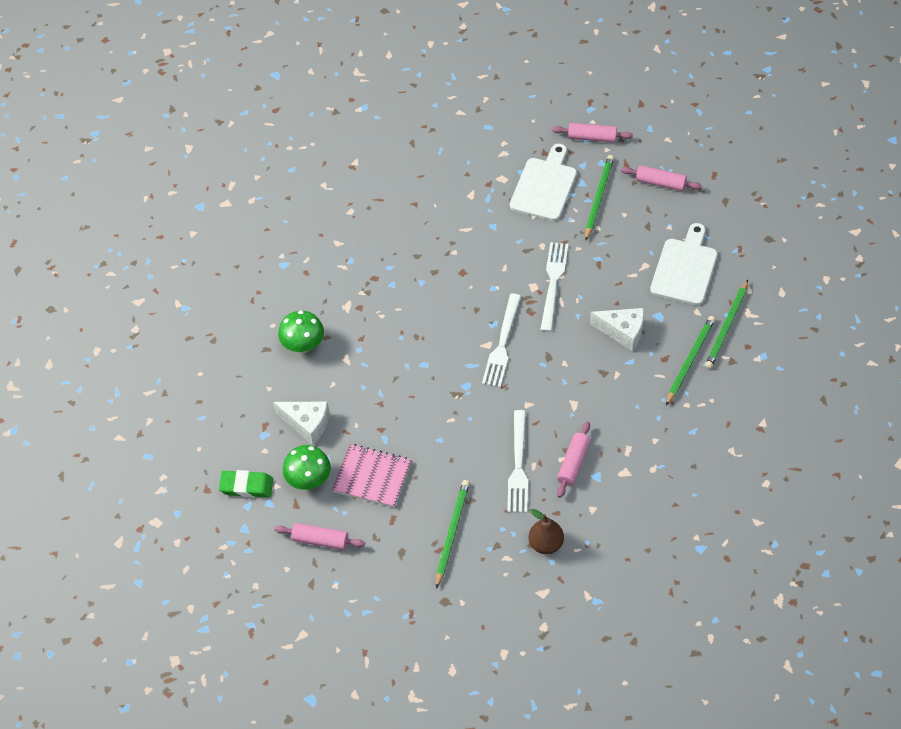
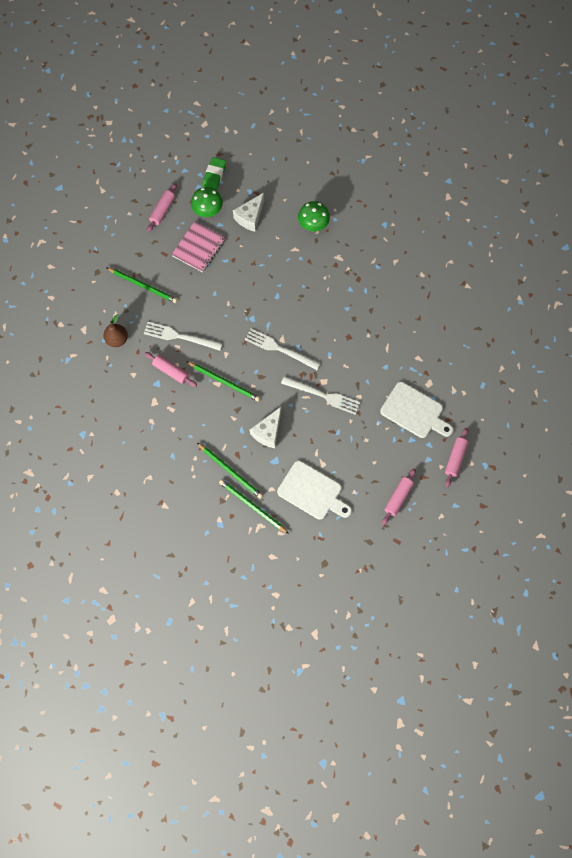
camera: 100 degrees right, 15 degrees up
green pencil [585,155,614,240] -> green pencil moved to [186,361,260,402]

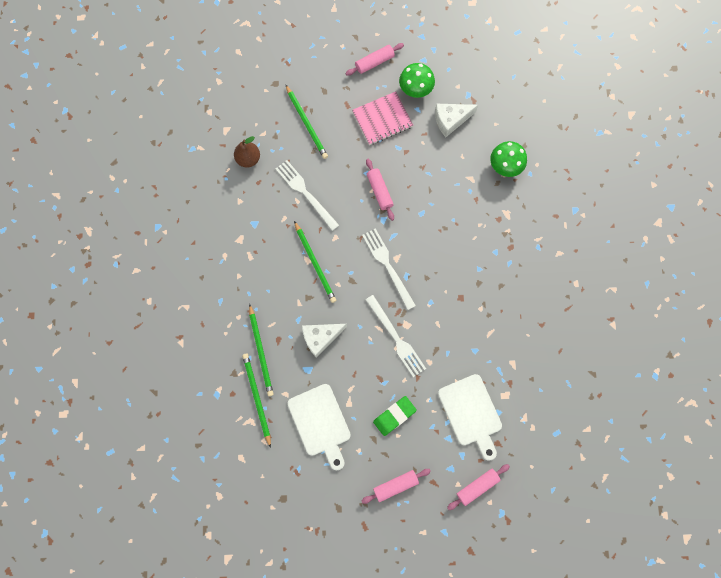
camera: 35 degrees right, 5 degrees up
pink rolling pin [144,352,197,387] -> pink rolling pin moved to [366,159,394,221]
green eraser [202,157,226,191] -> green eraser moved to [373,396,417,436]

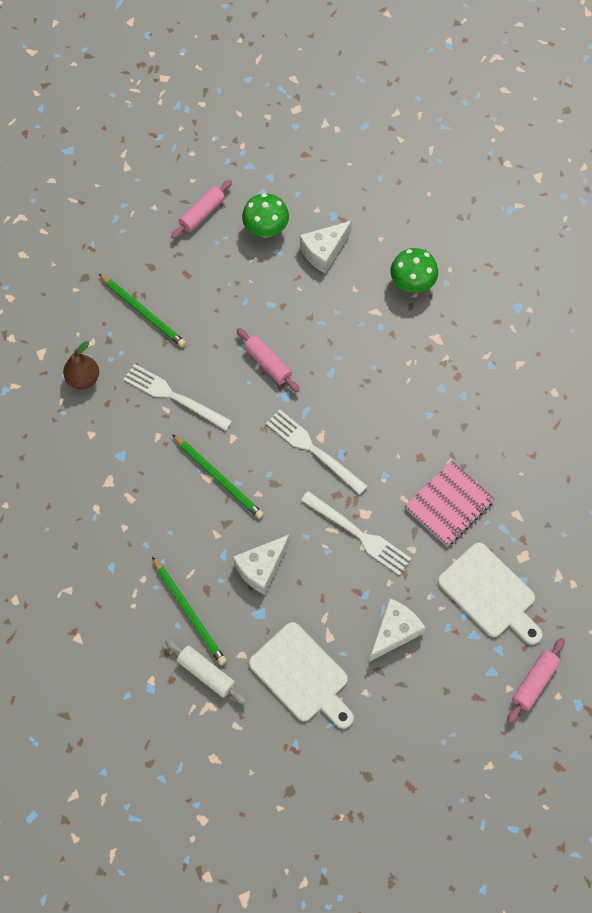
camera: 20 degrees left, 10 degrees down
green pencil [242,354,271,448] -> white rolling pin [165,639,247,705]
pink notebook [352,92,413,145] -> pink notebook moved to [404,461,495,546]
pink rolling pin [361,469,431,504] -> none
green eraser [373,396,417,436] -> white cheese [369,598,425,662]

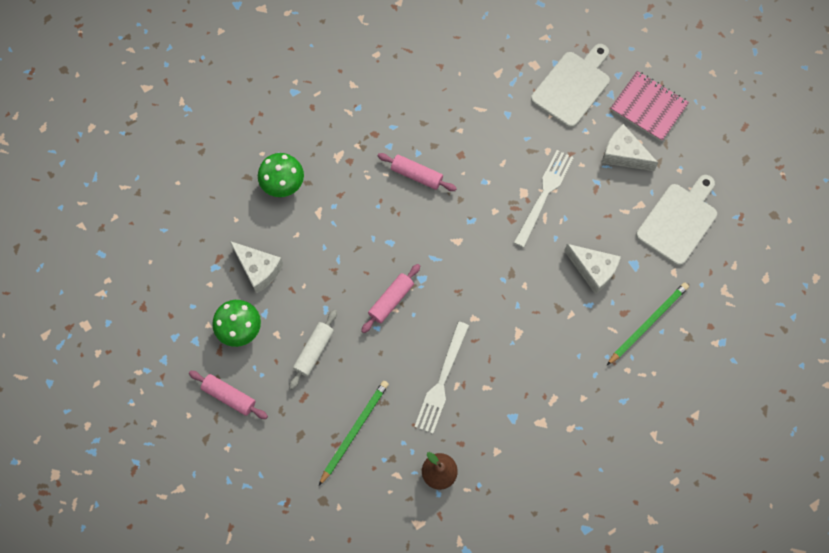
camera: 100 degrees left, 5 degrees up
white rolling pin [165,639,247,705] -> white rolling pin moved to [289,310,337,390]
green pencil [172,434,264,519] -> none
white fork [266,409,367,495] -> none
pink notebook [404,461,495,546] -> pink notebook moved to [610,71,689,142]
pink rolling pin [507,638,565,723] -> pink rolling pin moved to [378,153,457,191]

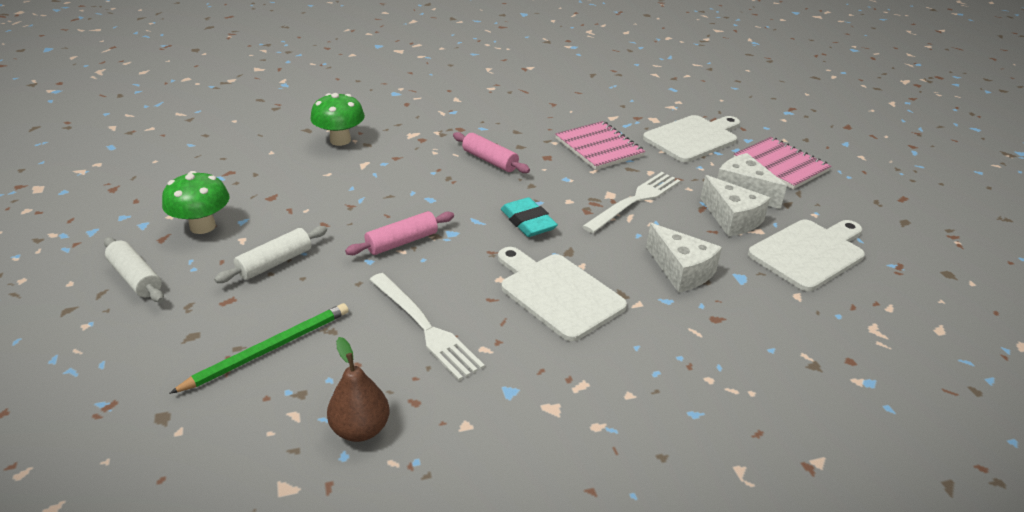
camera: 15 degrees right, 35 degrees down
pink rolling pin [189,371,268,419] -> white rolling pin [104,237,164,302]
white cheese [230,241,283,294] -> white cheese moved to [700,175,770,236]
white fork [414,321,469,434] -> white fork turned 75 degrees counterclockwise [370,273,485,381]
green pencil [607,283,689,365] -> none
none -> white cutting board [498,247,627,341]
none -> turquoise eraser [501,197,558,237]
none -> pink notebook [555,121,645,170]

